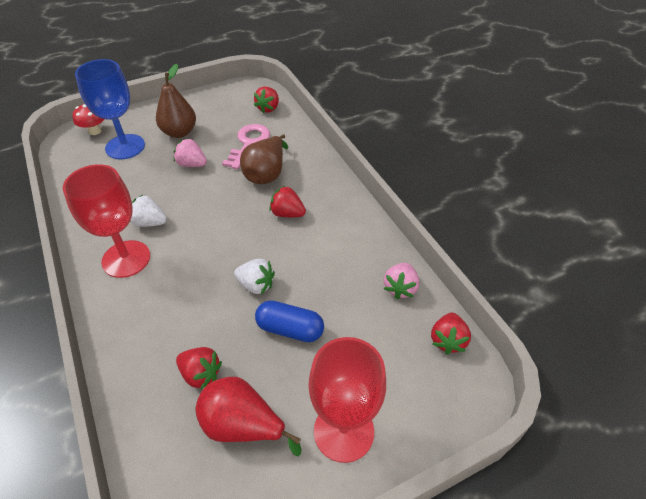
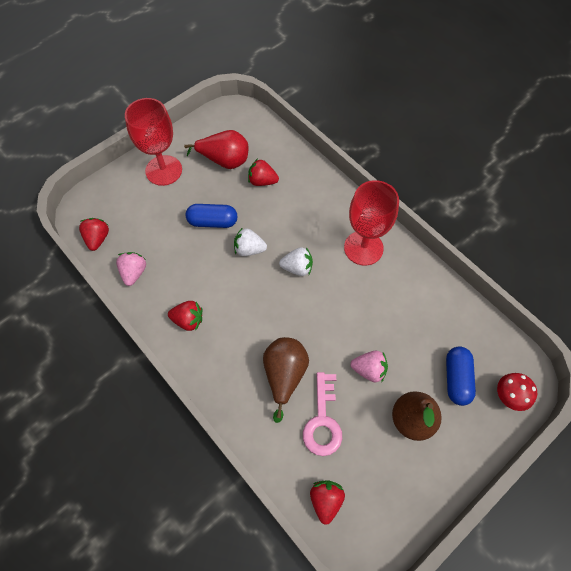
camera: 165 degrees right, 15 degrees up
blue goblet [75,59,145,159] -> blue capsule [446,346,476,406]
white strawberry [130,195,167,227] -> white strawberry moved to [279,247,313,276]
red strawberry [269,186,306,217] -> red strawberry moved to [168,301,202,331]

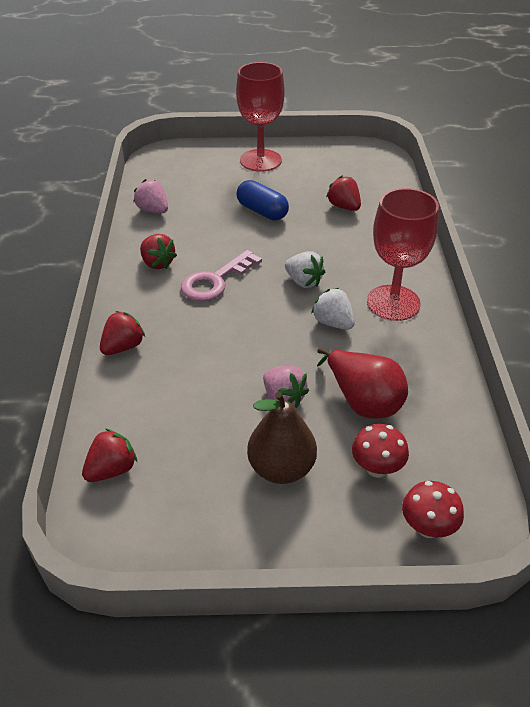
camera: 40 degrees right, 20 degrees down
red strawberry [79,218,109,251] -> red strawberry moved to [100,311,145,355]
pink strawberry [116,252,146,286] -> pink strawberry turned 90 degrees counterclockwise [133,179,168,213]
red pear [184,130,248,169] -> red pear moved to [317,348,408,419]
white strawberry [234,227,267,256] -> white strawberry moved to [311,288,355,330]
brown pear [263,337,309,423] -> none
pink key [303,372,342,456] -> pink key moved to [181,250,262,301]
blue capsule [446,346,476,406] -> red mushroom [352,424,409,478]

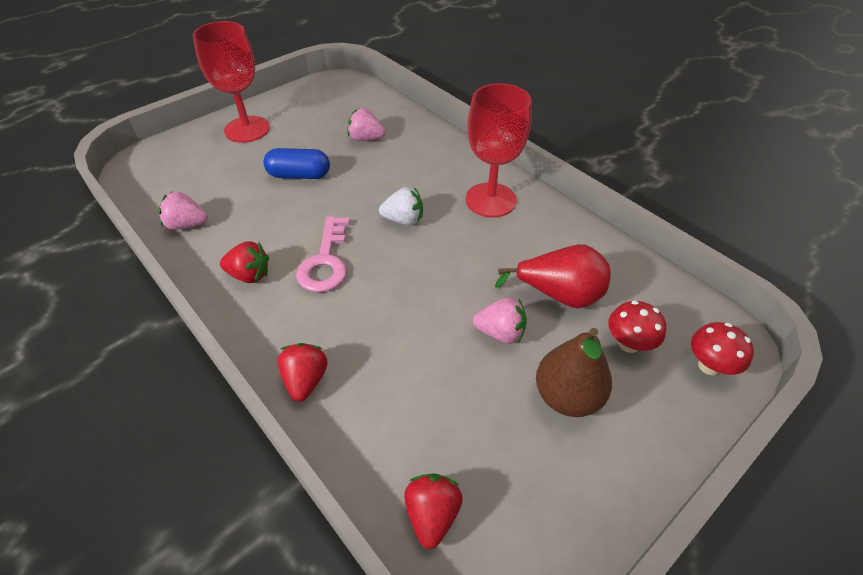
camera: 40 degrees left, 5 degrees up
white strawberry [311,288,355,330] -> none
red strawberry [326,176,361,211] -> pink strawberry [348,108,386,141]

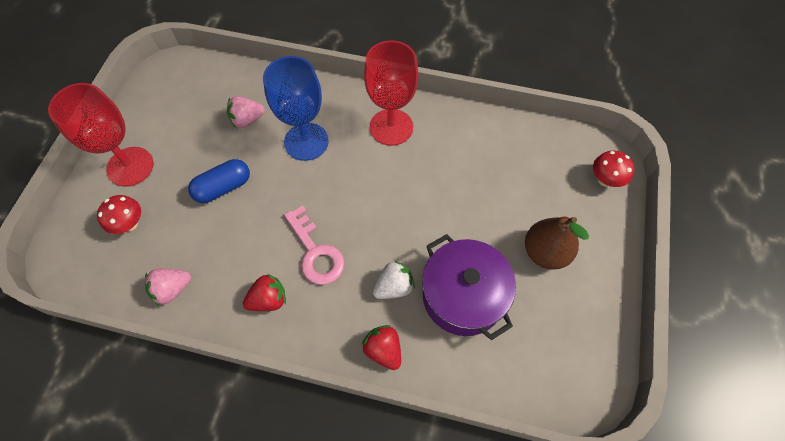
camera: 35 degrees left, 15 degrees up
white strawberry [379,187,423,225] -> white strawberry moved to [373,260,415,299]
red strawberry [404,474,463,549] -> none
pink strawberry [473,298,527,344] -> none
red pear [495,244,610,308] -> none
red mushroom [608,301,666,353] -> red mushroom moved to [97,195,141,234]
none -> blue goblet [263,56,329,161]
none -> purple pot [422,234,516,340]

